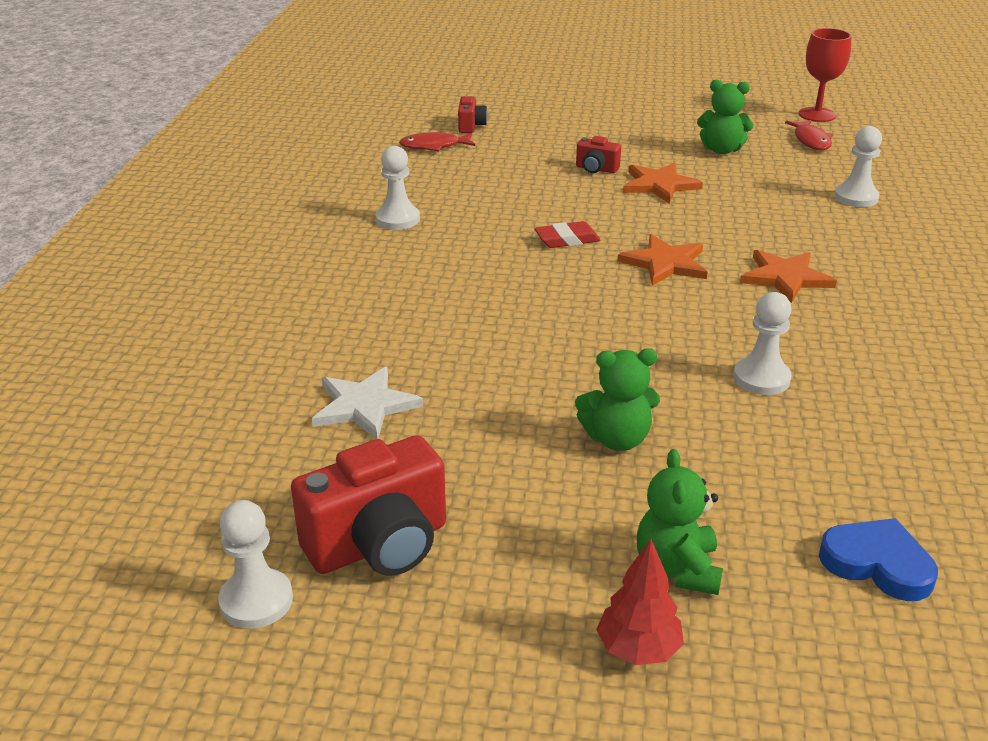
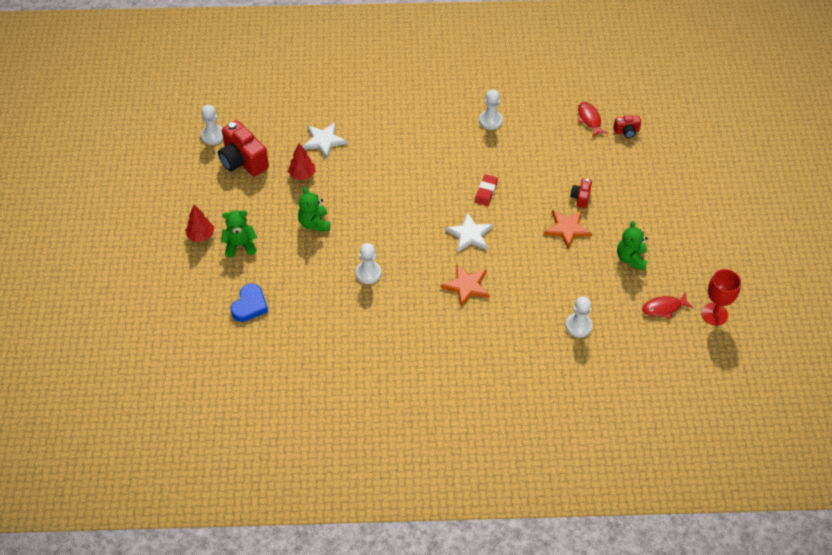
camera: 80 degrees right, 20 degrees up
red eraser [534,221,601,248] -> red eraser turned 45 degrees clockwise [475,174,498,206]
orange star [617,234,708,286] -> white star [445,212,493,252]
none -> red tree [288,143,316,180]

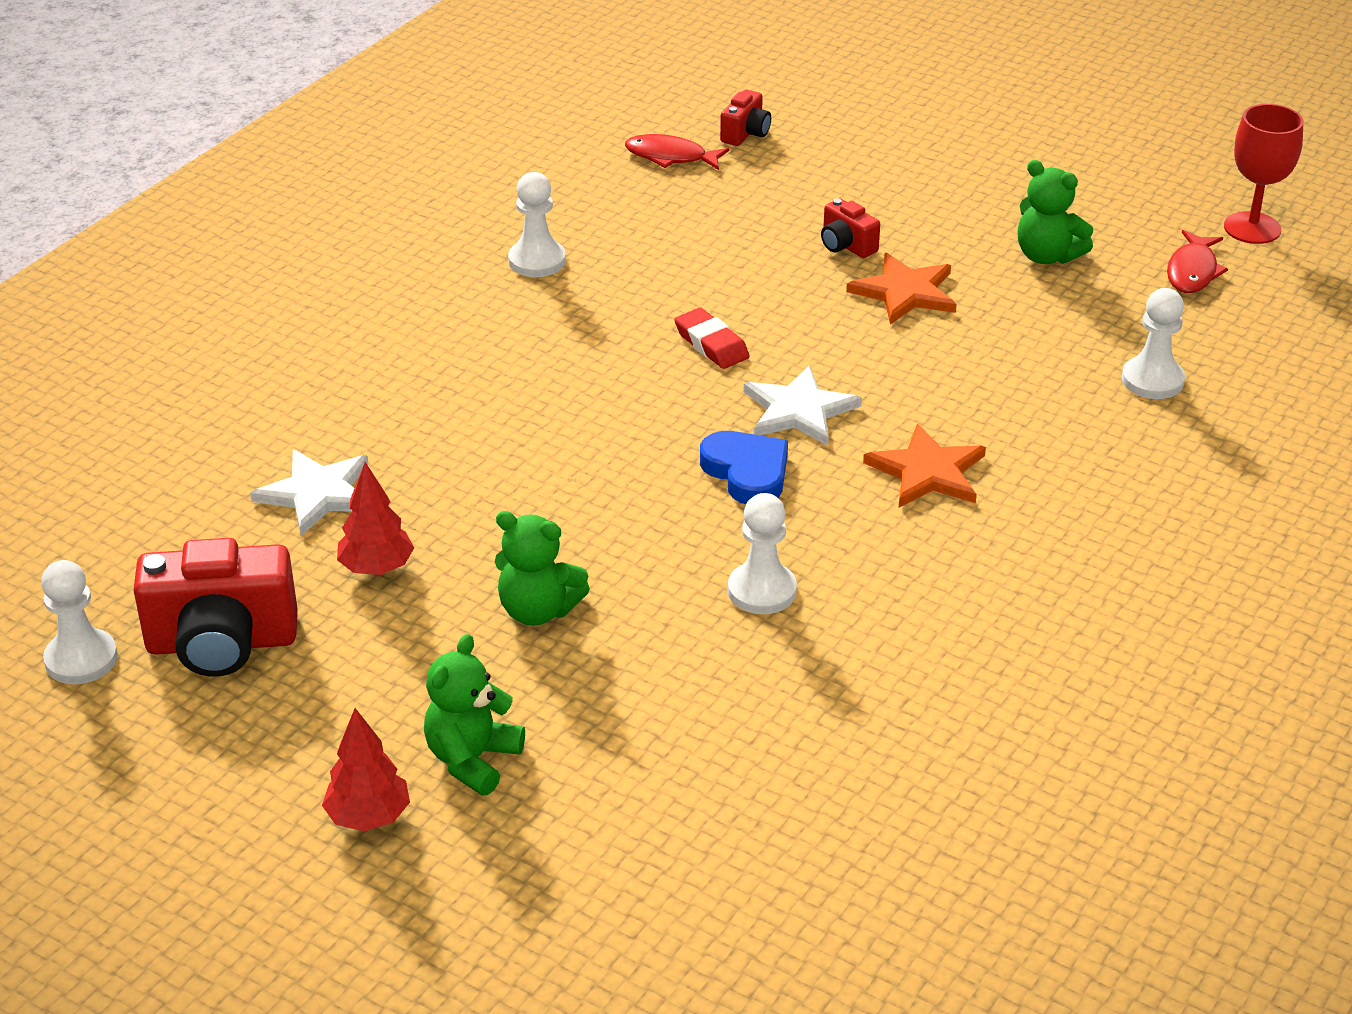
camera: 55 degrees left, 15 degrees down
blue heart [230,283,268,322] -> blue heart moved to [700,431,788,504]

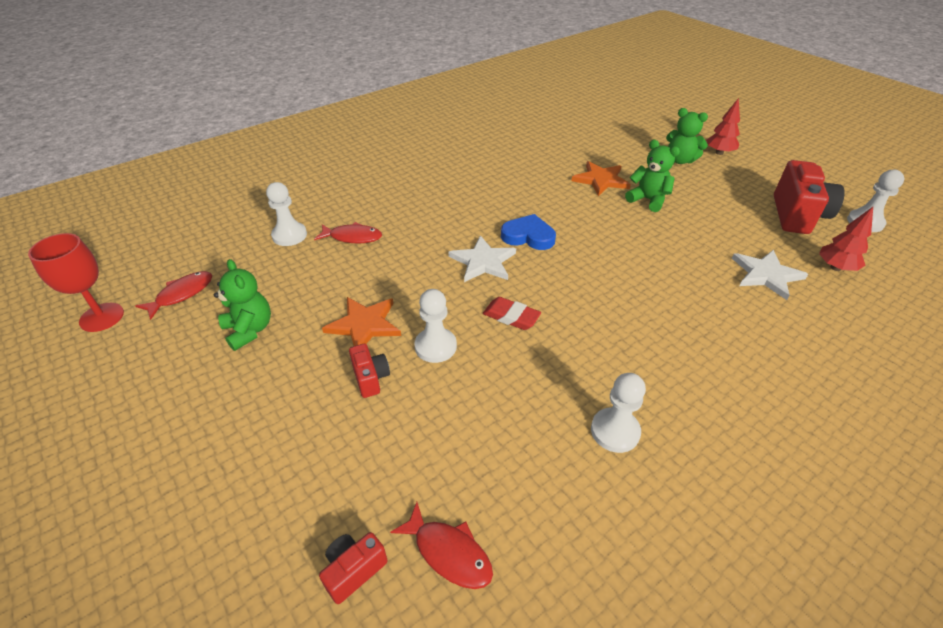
camera: 160 degrees left, 5 degrees up
red camera [133,538,297,677] -> red camera turned 90 degrees clockwise [774,160,845,234]
red tree [337,462,414,575] -> red tree moved to [819,207,873,271]
green teddy bear [424,634,525,796] -> green teddy bear turned 75 degrees clockwise [666,108,708,164]
red eraser [674,308,750,369] -> red eraser turned 45 degrees counterclockwise [483,297,541,330]
blue heart [700,431,788,504] -> blue heart turned 120 degrees clockwise [501,214,556,250]
white pawn [728,493,797,614] -> white pawn moved to [414,289,457,363]
orange star [863,424,986,507] -> orange star moved to [572,161,631,196]
none -> red fish [314,222,382,243]

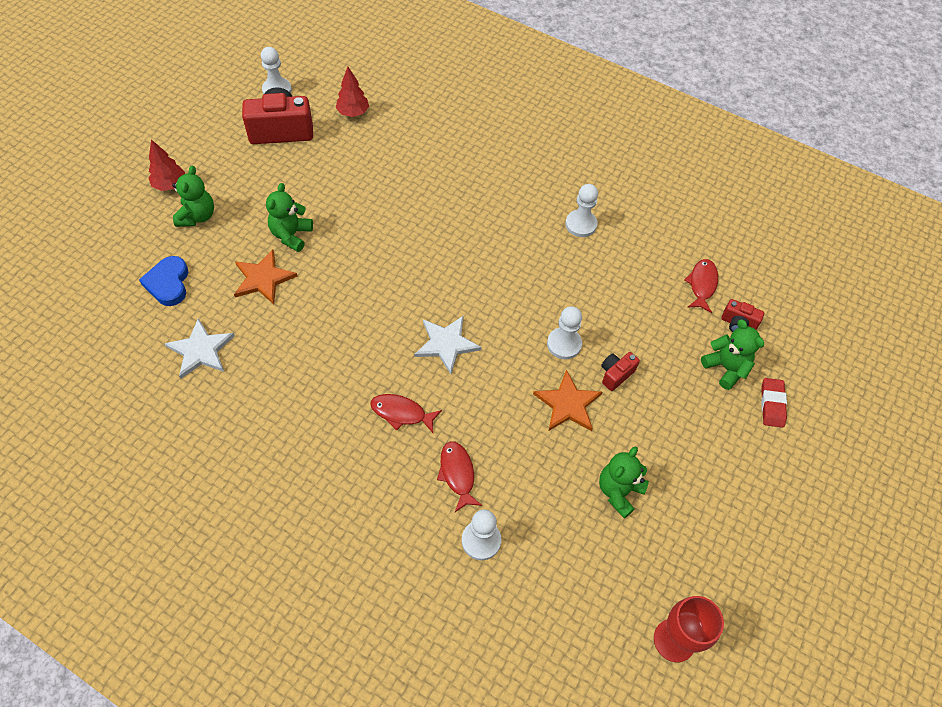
camera: 115 degrees left, 15 degrees up
red fish [135,271,212,320] -> red fish moved to [370,394,442,433]
red eraser [483,297,541,330] -> red eraser moved to [761,378,787,428]
blue heart [501,214,556,250] -> blue heart moved to [139,256,188,306]
white star [732,250,808,300] -> white star moved to [165,318,235,379]
none -> green teddy bear [701,320,764,390]

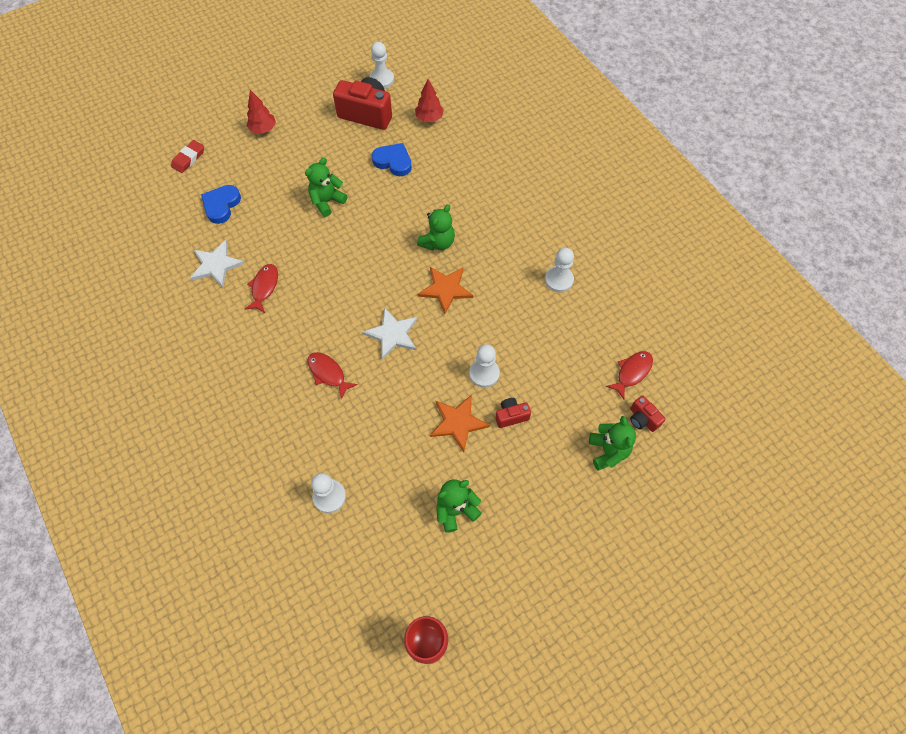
camera: 30 degrees right, 5 degrees up
green teddy bear [172,166,214,227] -> green teddy bear moved to [417,204,455,251]
orange star [234,250,298,304] -> orange star moved to [418,267,473,314]
red fish [437,441,482,512] -> red fish moved to [245,264,278,313]
red eraser [761,378,787,428] -> red eraser moved to [171,140,204,173]
none -> blue heart [372,143,412,176]

